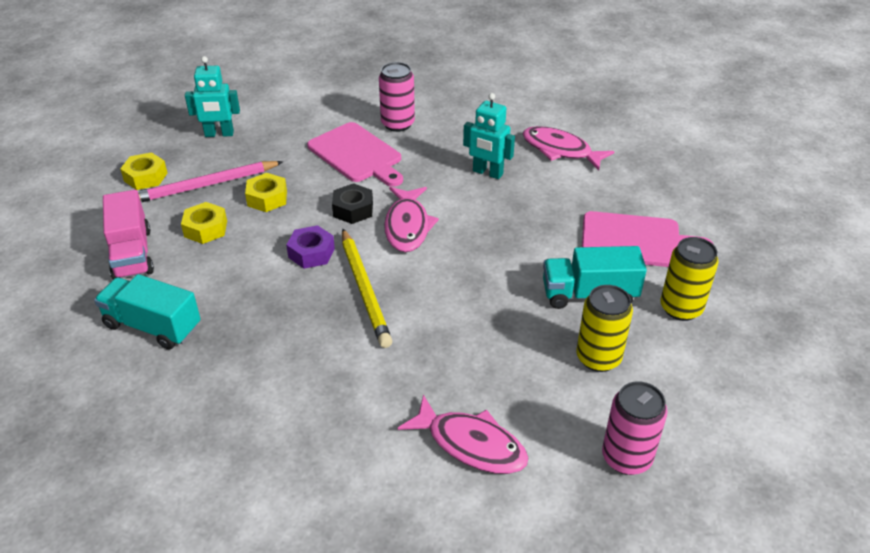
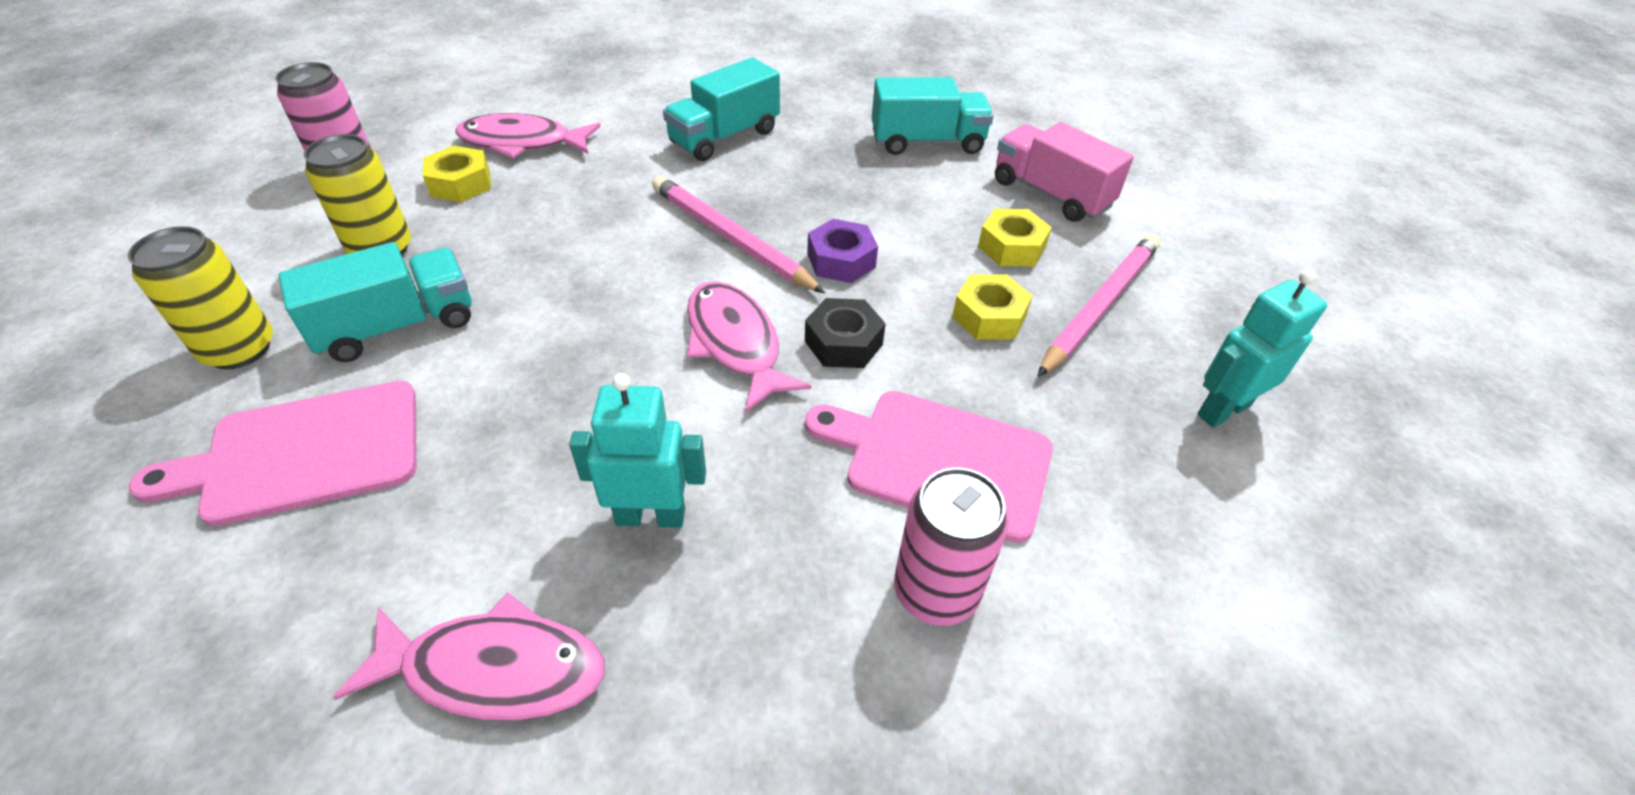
camera: 150 degrees right, 5 degrees up
yellow nut [120,152,167,190] -> yellow nut moved to [423,146,491,202]
yellow pencil [342,229,392,348] -> pink pencil [652,176,825,293]
none -> turquoise truck [663,57,780,161]

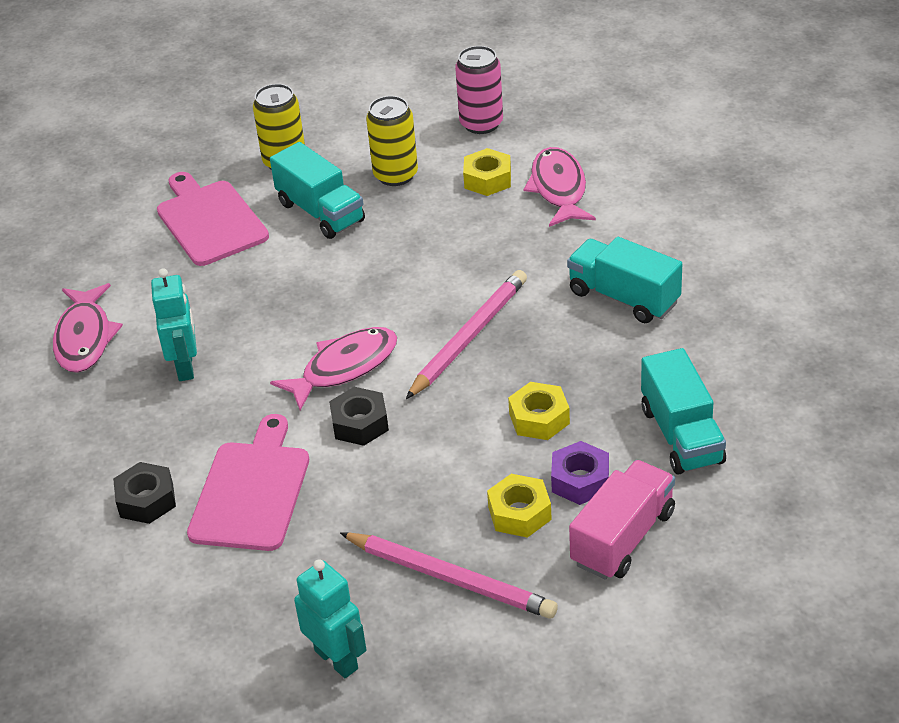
camera: 85 degrees right, 5 degrees down
purple nut [807,219,878,283] -> purple nut moved to [551,441,609,505]
pink can [894,467,1008,626] -> black nut [113,462,176,524]
yellow nut [952,274,1032,340] -> yellow nut moved to [508,382,570,440]

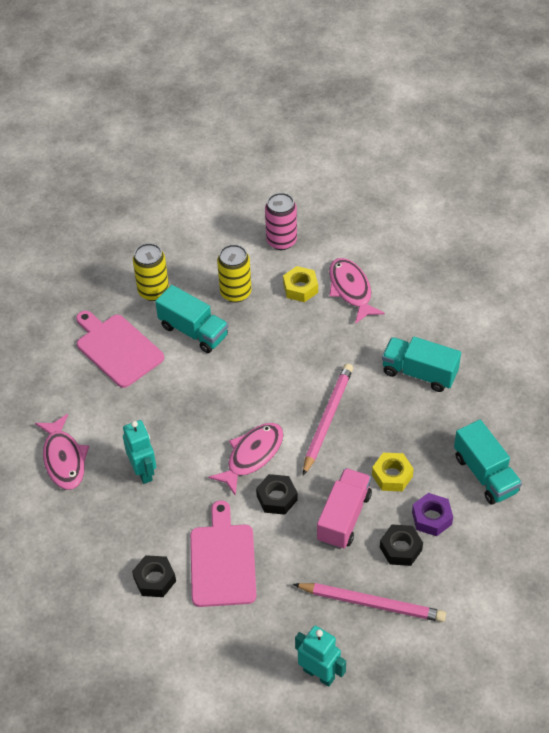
camera: 15 degrees left, 10 degrees up
yellow nut [487,474,552,538] -> black nut [380,524,423,566]
pink truck [569,460,675,580] -> pink truck moved to [317,468,372,549]

